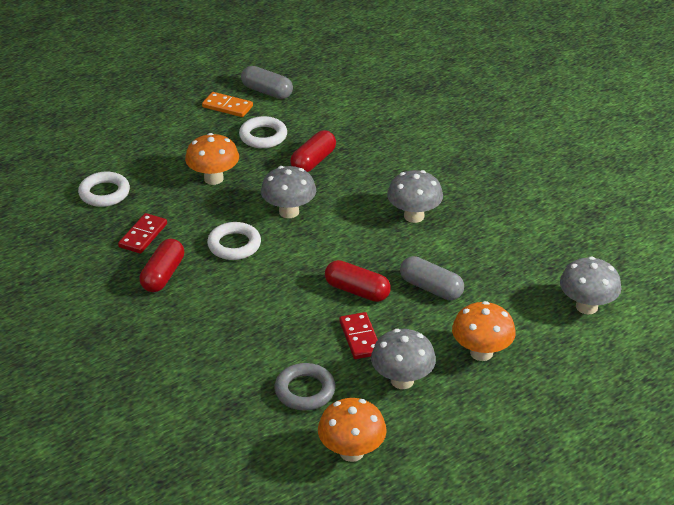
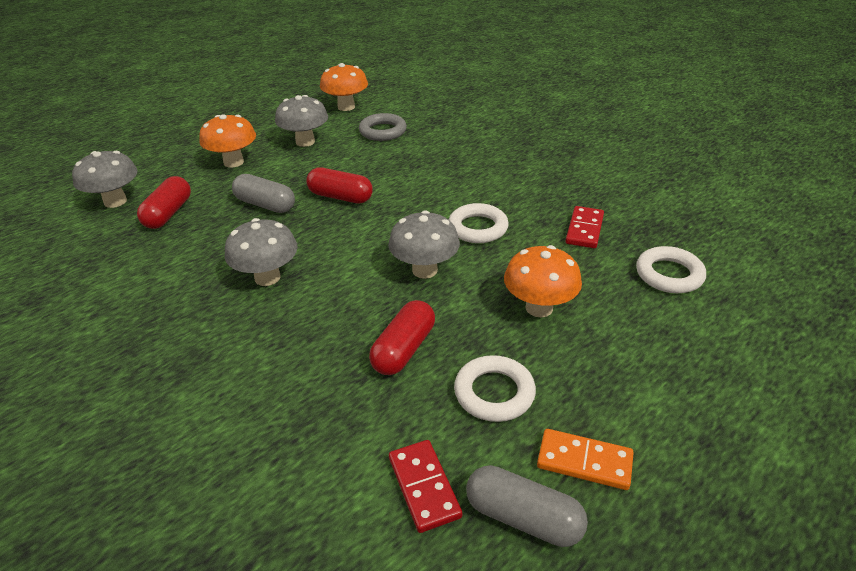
camera: 175 degrees right, 0 degrees up
red capsule [139,239,184,292] -> red capsule moved to [137,176,191,229]
red domino [339,312,378,359] -> red domino moved to [389,440,462,533]

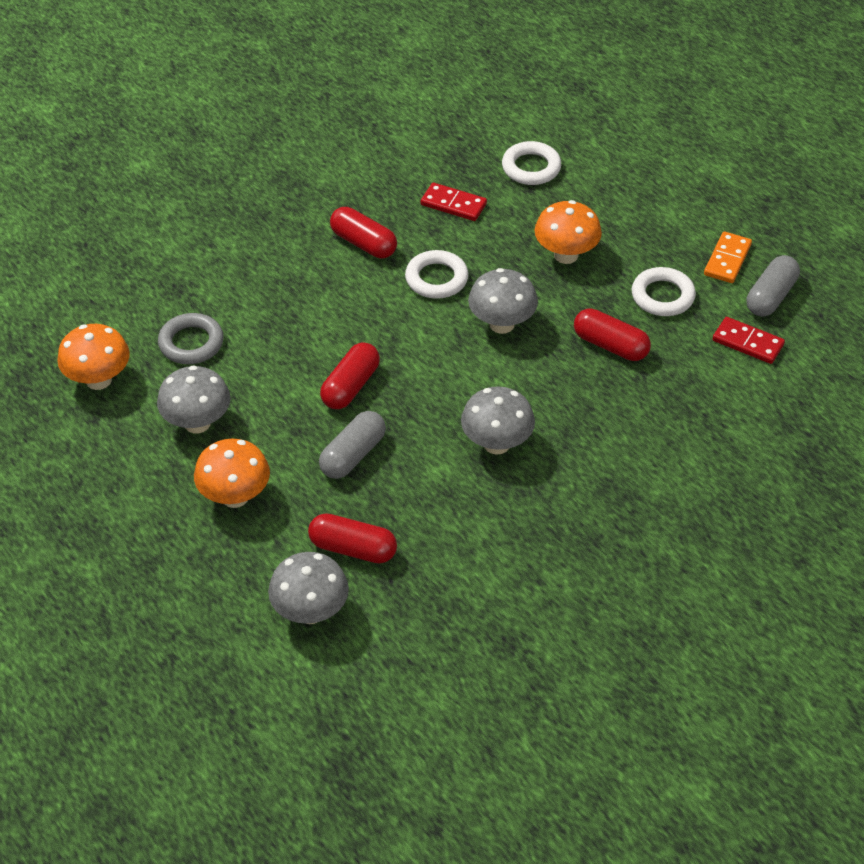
camera: 85 degrees left, 10 degrees up
red domino [389,440,462,533] -> red domino turned 45 degrees clockwise [713,317,785,364]
none -> red capsule [330,207,397,258]

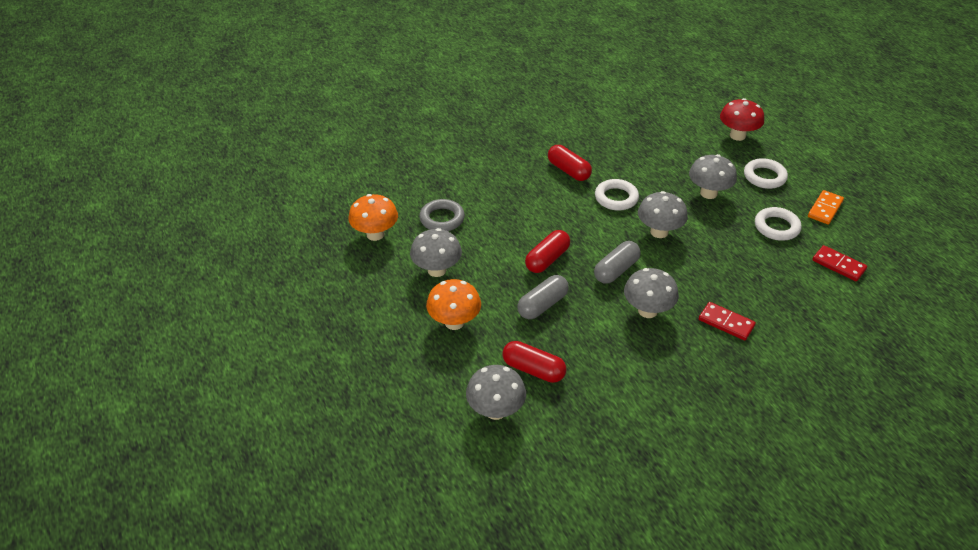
camera: 10 degrees right, 5 degrees down
red domino [421,183,487,221] -> red domino moved to [699,302,756,341]
white ring [502,141,561,185] -> white ring moved to [744,158,788,189]
orange mushroom [535,200,602,264] -> grey mushroom [689,154,737,199]
red capsule [574,308,651,361] -> none
grey capsule [747,255,800,317] -> grey capsule moved to [594,241,641,284]
none -> red mushroom [720,98,764,141]

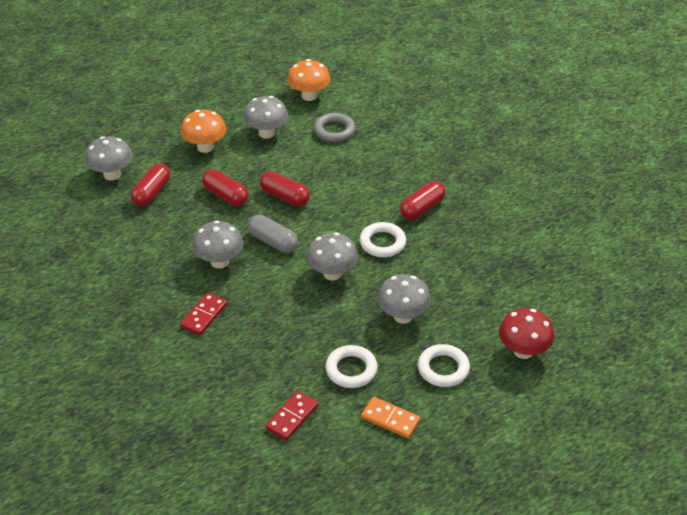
camera: 85 degrees right, 0 degrees up
grey capsule [517,275,569,319] -> red capsule [202,169,249,206]

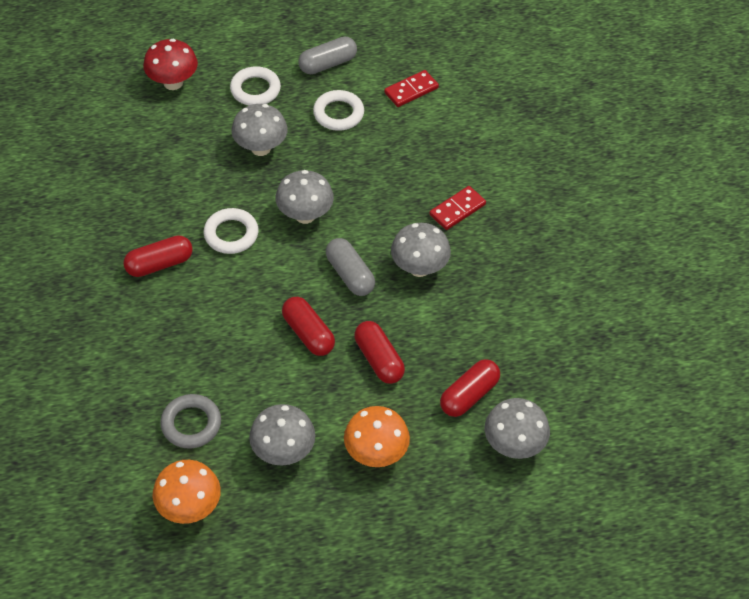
camera: 160 degrees left, 10 degrees up
orange domino [361,397,420,438] -> grey capsule [298,37,357,74]

